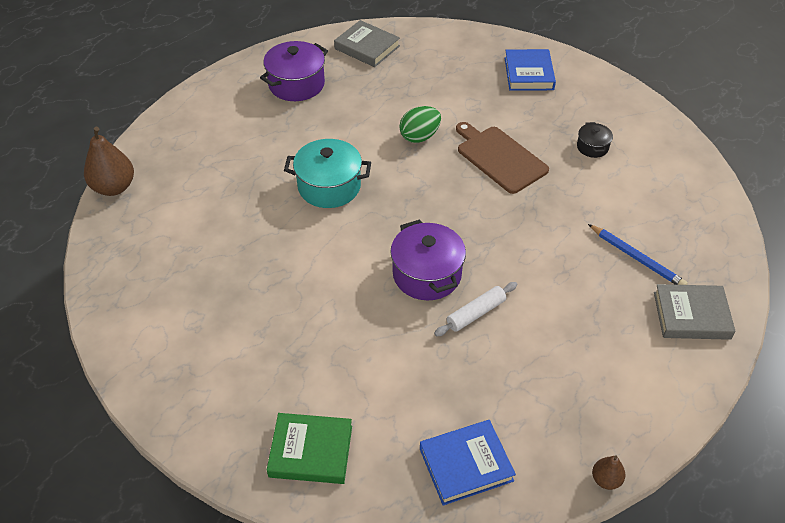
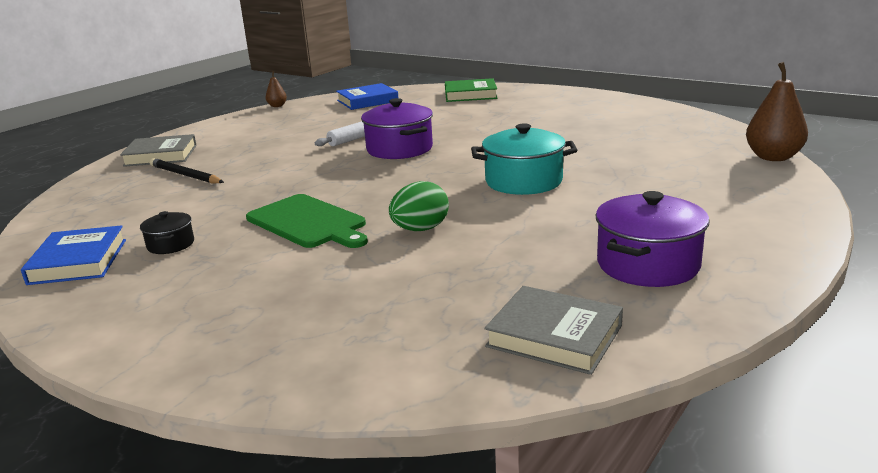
camera: 175 degrees right, 25 degrees down
brown cutting board [456,122,549,194] -> green cutting board [246,194,368,248]
blue book [505,49,556,91] -> blue book moved to [21,225,126,285]
blue pencil [588,224,688,285] -> black pencil [150,158,224,184]

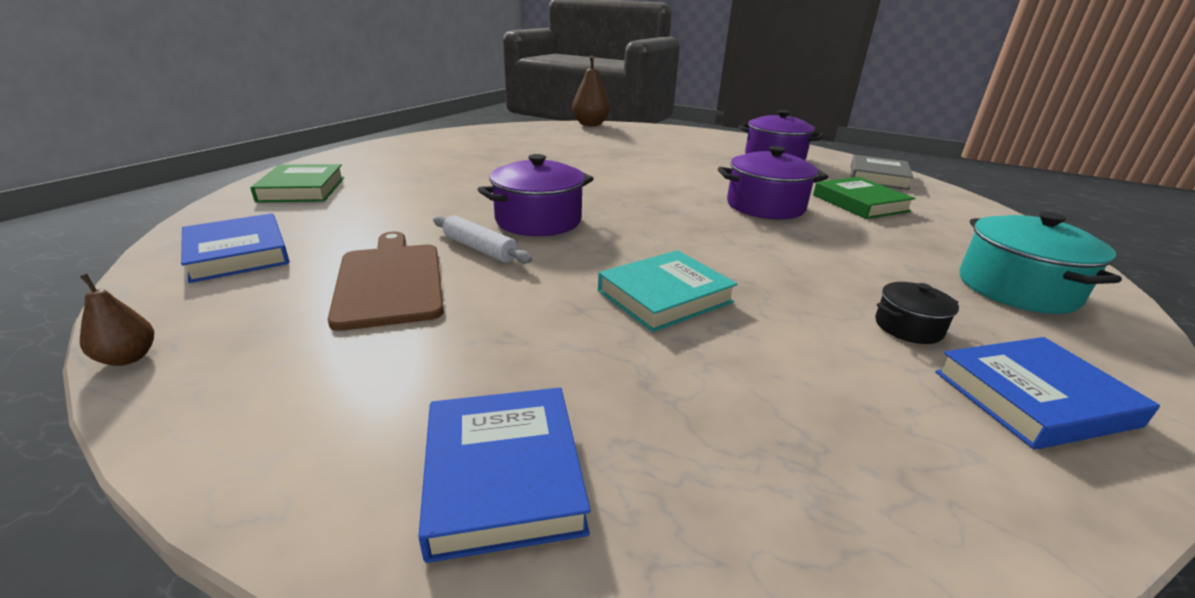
camera: 100 degrees left, 5 degrees up
grey book [120,134,197,167] -> blue book [418,387,591,563]
black pencil [150,158,224,184] -> none
green cutting board [246,194,368,248] -> none
green egg [389,181,449,231] -> purple pot [718,146,828,219]
turquoise pot [471,123,577,195] -> turquoise pot moved to [960,212,1122,314]
none -> brown cutting board [328,232,444,331]
none -> turquoise book [598,250,737,332]
none -> green book [813,177,915,219]

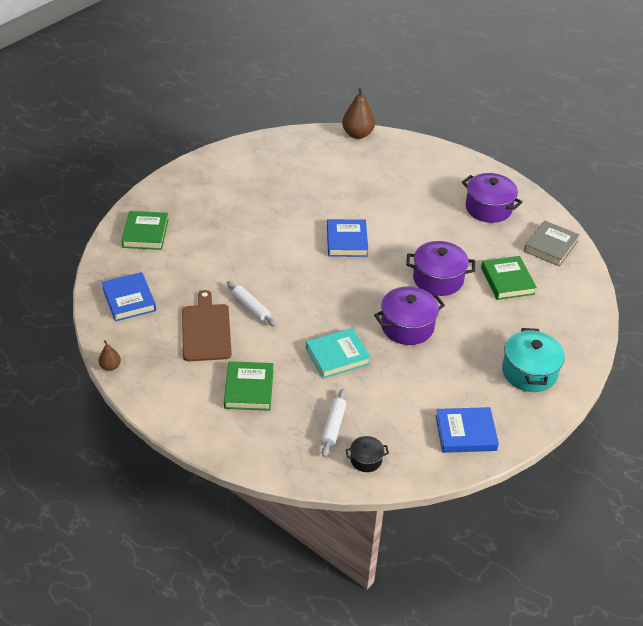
camera: 10 degrees right, 15 degrees up
blue book [418,387,591,563] -> blue book moved to [327,219,368,257]
purple pot [477,154,594,236] -> purple pot moved to [374,286,445,345]
black pot [875,282,959,344] -> black pot moved to [345,436,389,472]
none -> green book [224,361,273,411]
none -> white rolling pin [321,389,346,457]

